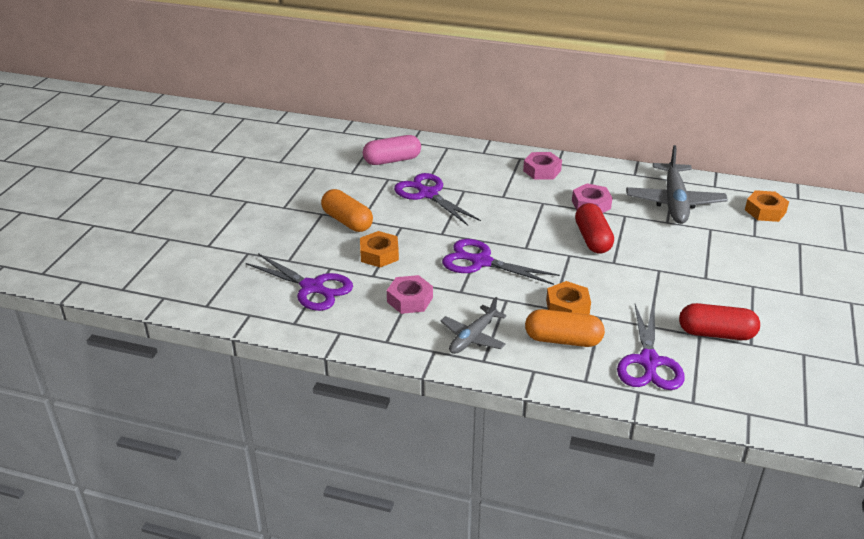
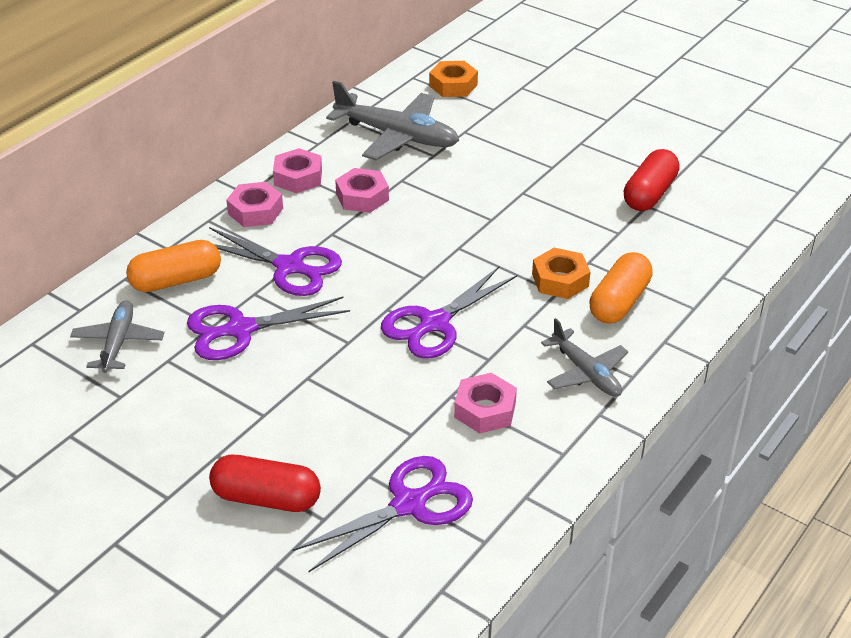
camera: 70 degrees left, 5 degrees up
orange capsule [321,189,373,232] -> orange capsule moved to [126,240,221,292]
orange nut [360,231,399,267] -> none
pink capsule [363,135,421,165] -> grey plane [70,300,164,373]
red capsule [575,203,614,254] -> red capsule moved to [209,455,321,512]
purple scissors [617,303,685,390] -> purple scissors moved to [209,227,342,296]
none -> pink nut [273,148,322,193]

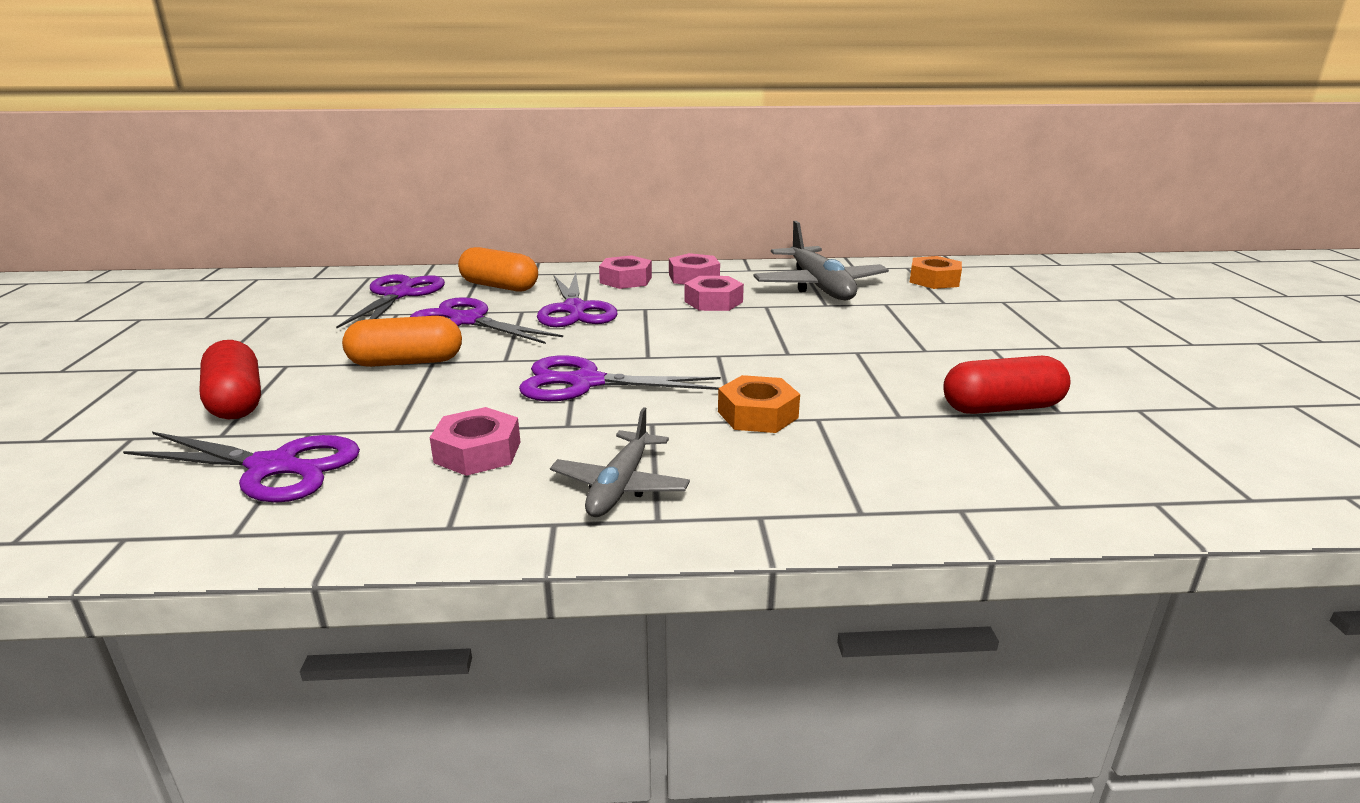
camera: 50 degrees right, 15 degrees down
grey plane [70,300,164,373] -> purple scissors [336,274,445,328]
orange capsule [589,252,653,324] -> orange capsule moved to [342,316,462,367]

